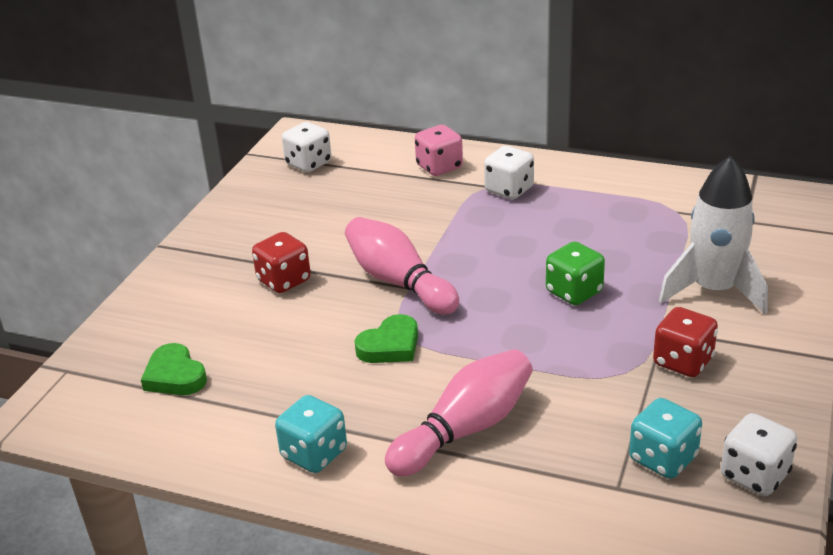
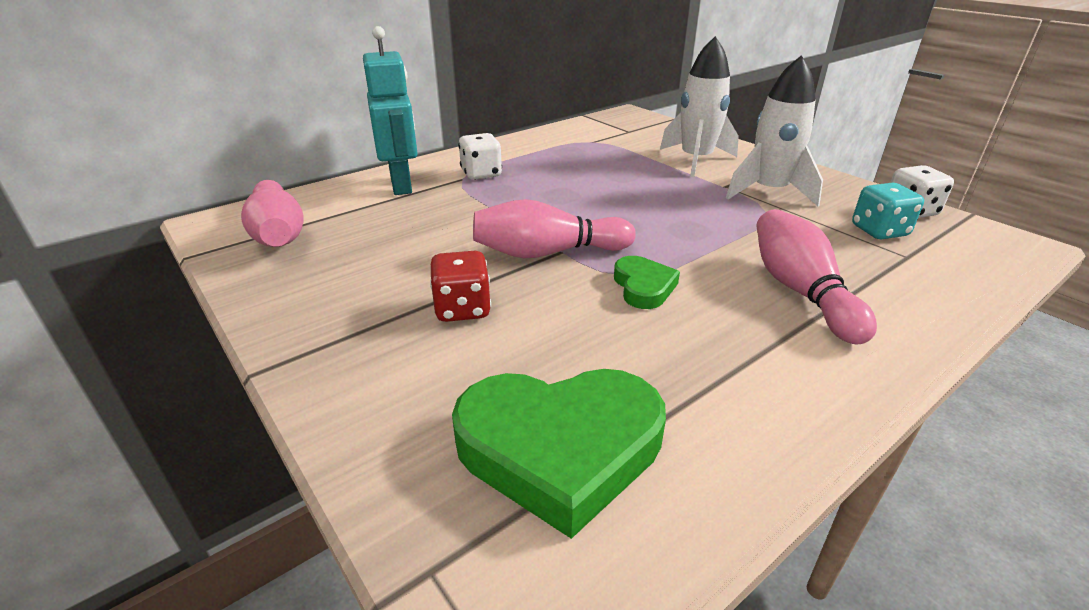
camera: 60 degrees left, 0 degrees up
green heart [141,343,207,395] -> green heart [452,369,666,539], size x1.97
turquoise dice [275,395,347,473] -> none
white dice [282,122,332,172] -> pink bowling pin [241,180,304,247]
pink dice [415,125,463,176] -> turquoise robot [363,26,418,195]
green dice [546,241,605,305] -> none
red dice [653,307,718,377] -> white rocket [726,55,823,206]

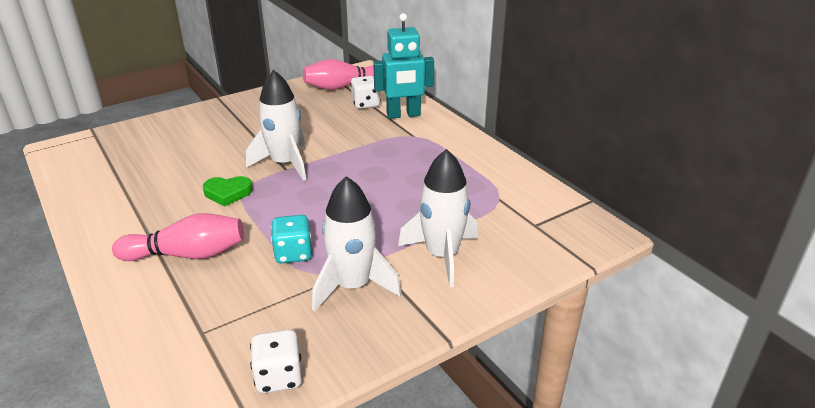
camera: 95 degrees right, 0 degrees up
red dice [430,251,491,322] -> none
green heart [452,369,666,539] -> none
white dice [458,133,502,180] -> white dice moved to [350,76,381,109]
pink bowling pin [473,199,636,258] -> white rocket [246,70,306,181]
turquoise dice [852,183,924,240] -> turquoise dice moved to [271,215,312,263]

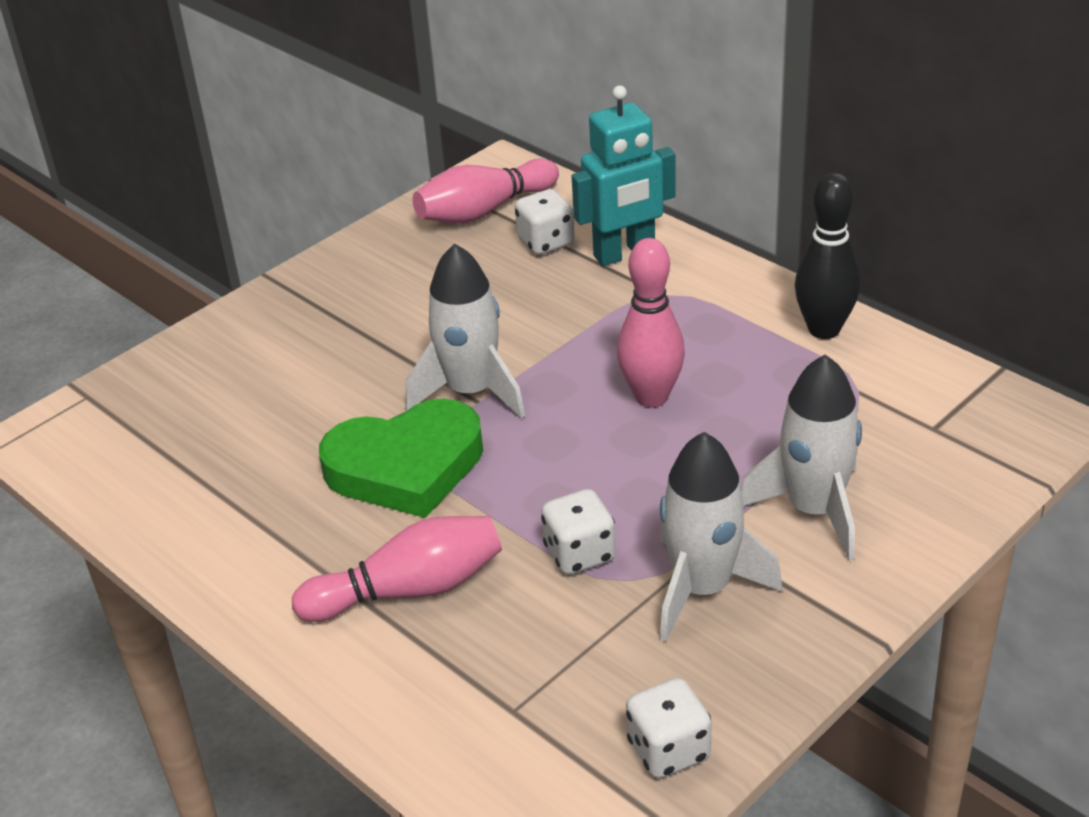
camera: 10 degrees left, 5 degrees up
green heart [203,176,253,206] -> green heart [319,398,483,518], size x1.97
turquoise dice [271,215,312,263] -> white dice [541,489,616,575]
none -> pink bowling pin [617,238,685,408]
none -> black bowling pin [795,172,860,339]

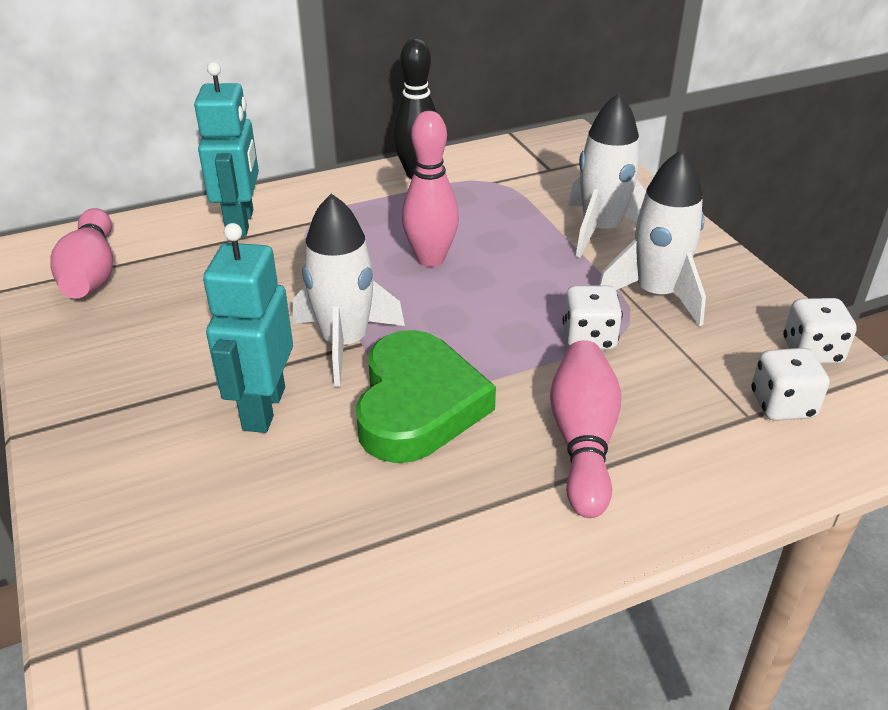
camera: 70 degrees left, 0 degrees up
white dice [515,189,575,255] -> white dice moved to [751,348,829,421]
none -> turquoise robot [203,223,293,433]

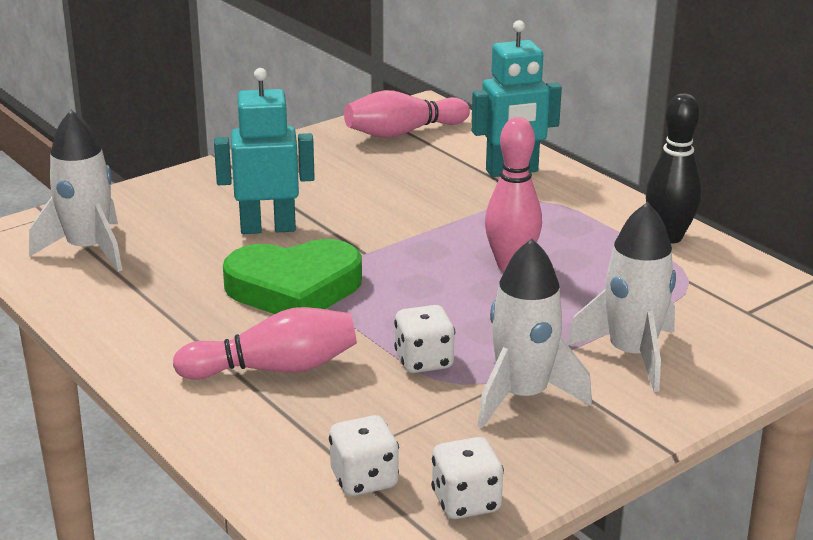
camera: 75 degrees right, 10 degrees down
white rocket [293,193,405,387] -> white rocket moved to [29,110,122,272]

